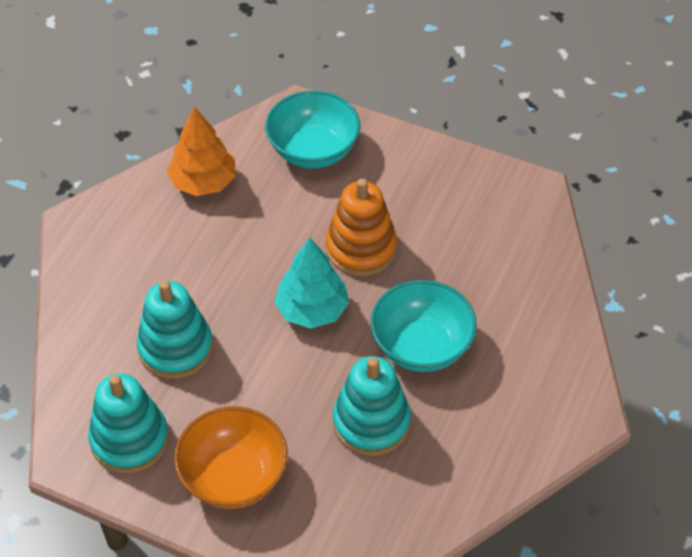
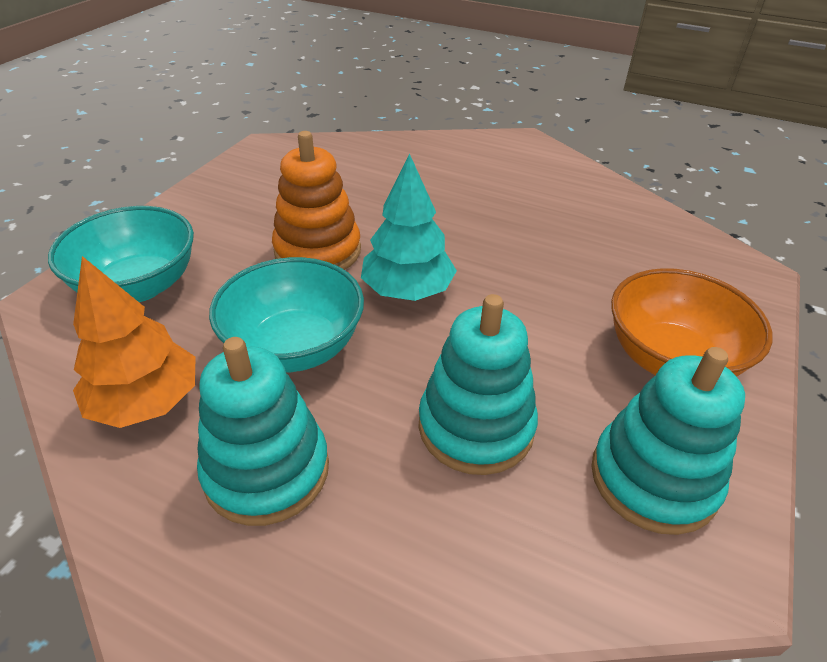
camera: 90 degrees left, 10 degrees down
turquoise stacking toy [333,356,411,456] -> turquoise stacking toy moved to [197,337,329,526]
turquoise bowl [371,280,477,372] -> turquoise bowl moved to [209,257,364,372]

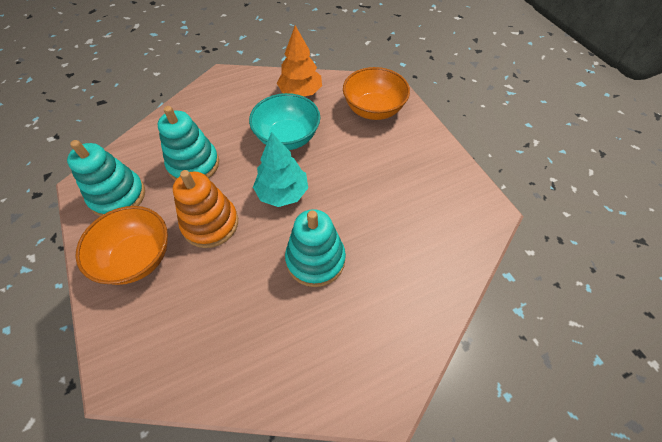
camera: 130 degrees right, 15 degrees up
turquoise bowl [48,206,194,302] -> orange bowl [343,67,410,120]
turquoise stacking toy [197,337,329,526] -> turquoise stacking toy moved to [285,209,346,287]
orange stacking toy [272,131,361,270] -> orange stacking toy moved to [173,170,238,248]

